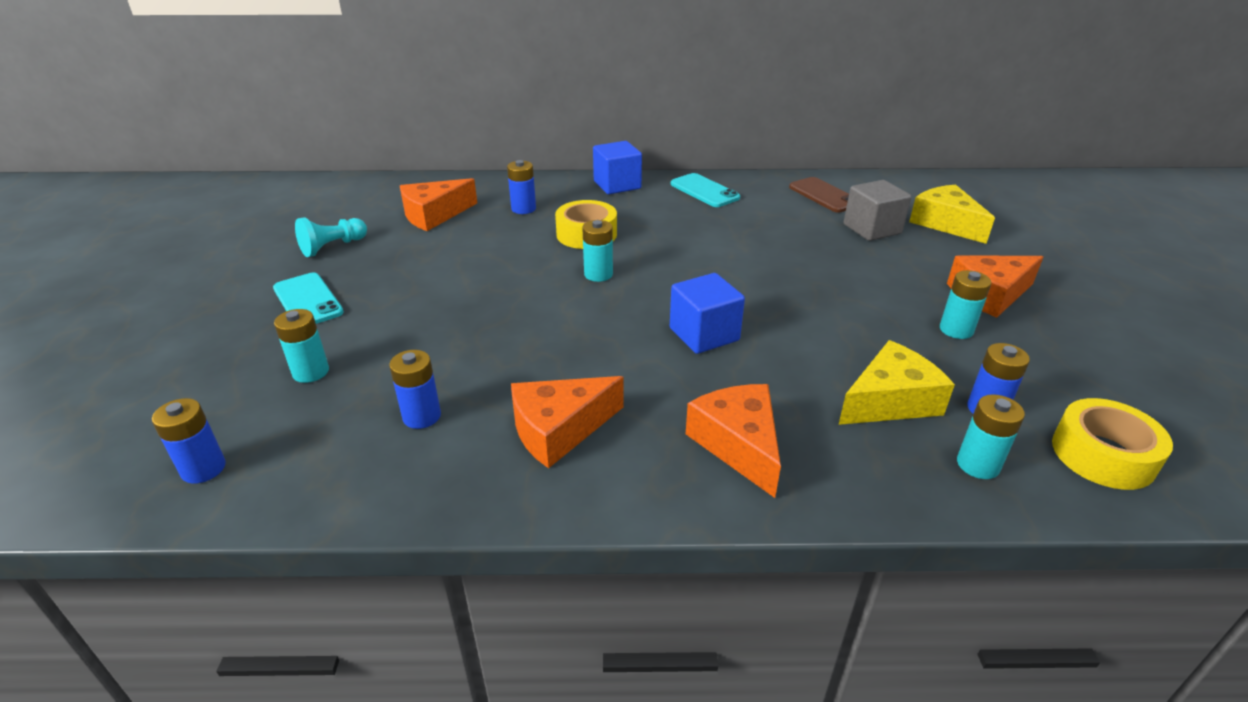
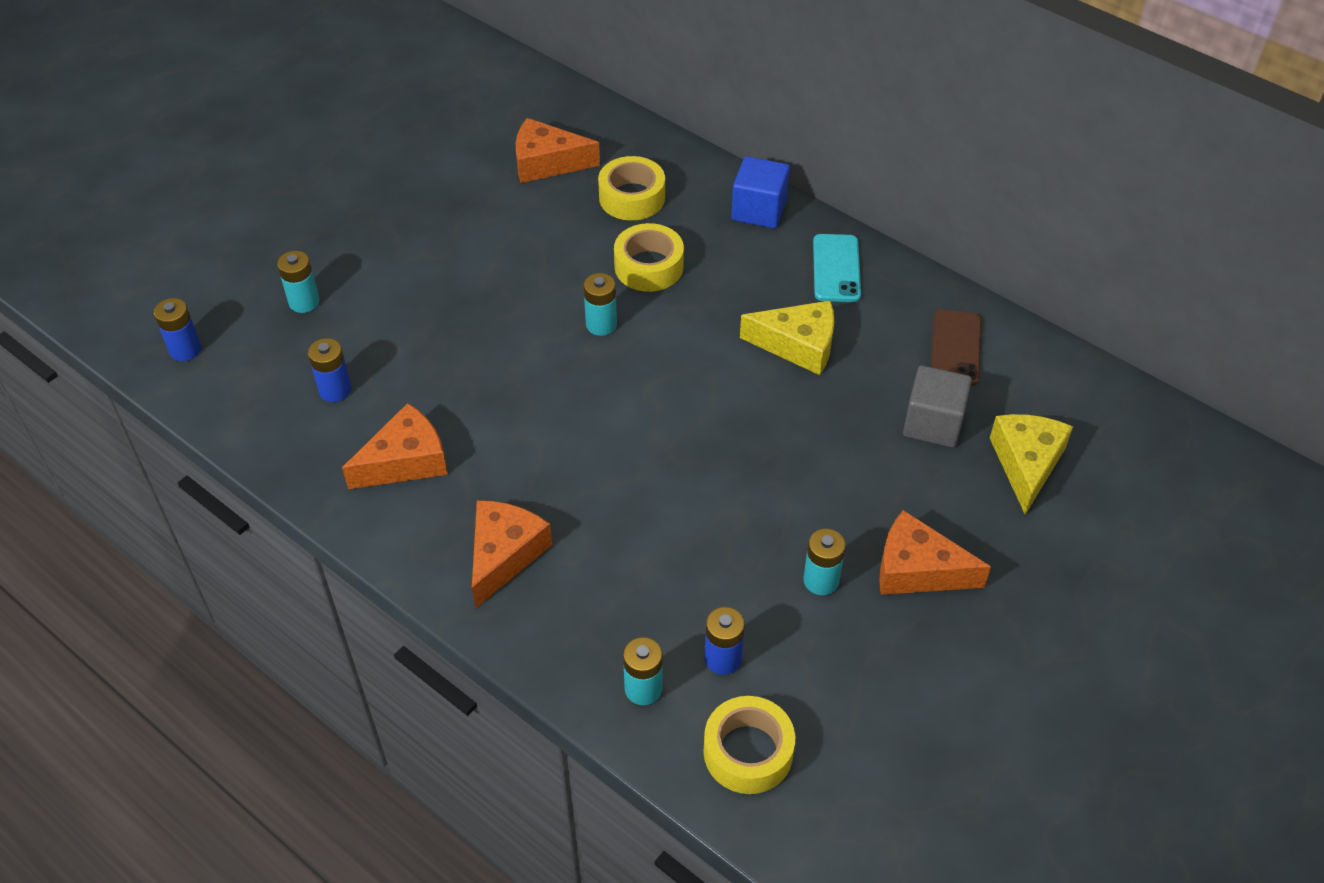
camera: 40 degrees right, 15 degrees up
turquoise phone [273,273,344,324] -> none
turquoise pawn [295,217,367,257] -> none
blue battery [507,160,536,214] -> yellow tape [598,156,665,221]
orange cheese [511,376,624,468] -> orange cheese turned 135 degrees clockwise [342,403,448,489]
blue cube [670,273,745,354] -> none
yellow cheese [838,340,955,425] -> yellow cheese moved to [740,300,834,375]

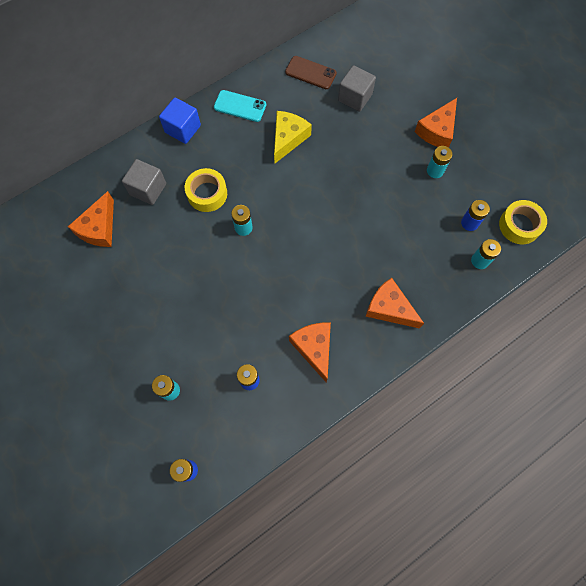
camera: 75 degrees left, 20 degrees up
yellow tape [598,156,665,221] -> grey cube [122,159,166,205]
yellow cheese [990,414,1073,515] -> none

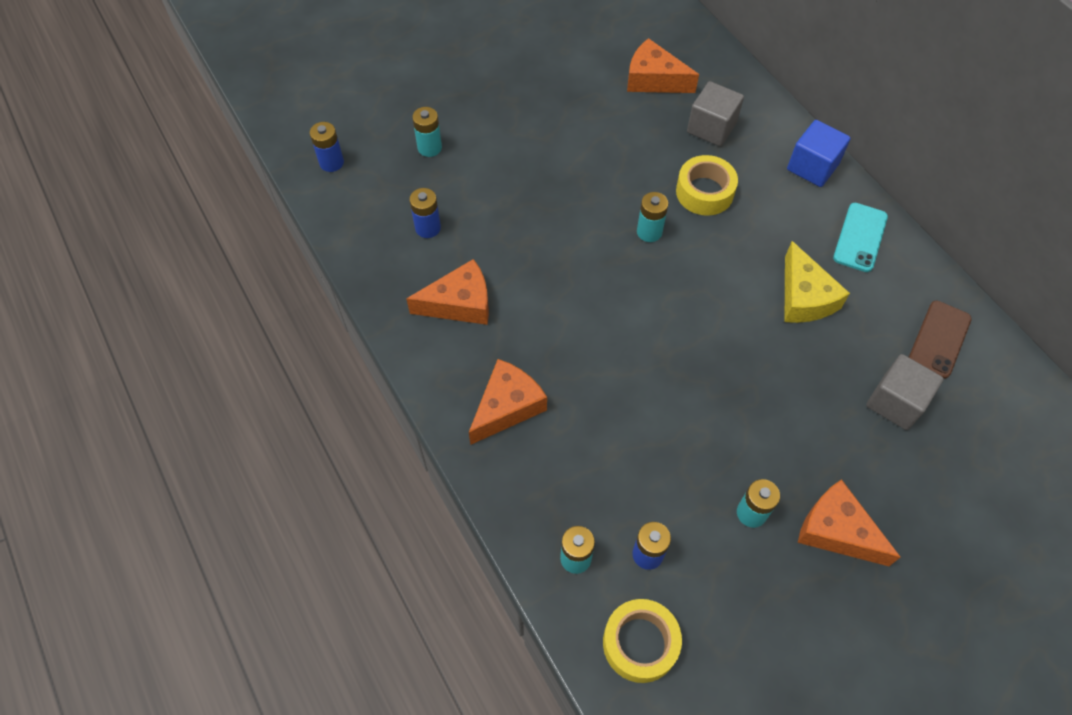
camera: 95 degrees right, 10 degrees down
yellow cheese [274,111,312,163] -> yellow cheese turned 45 degrees clockwise [785,241,850,323]

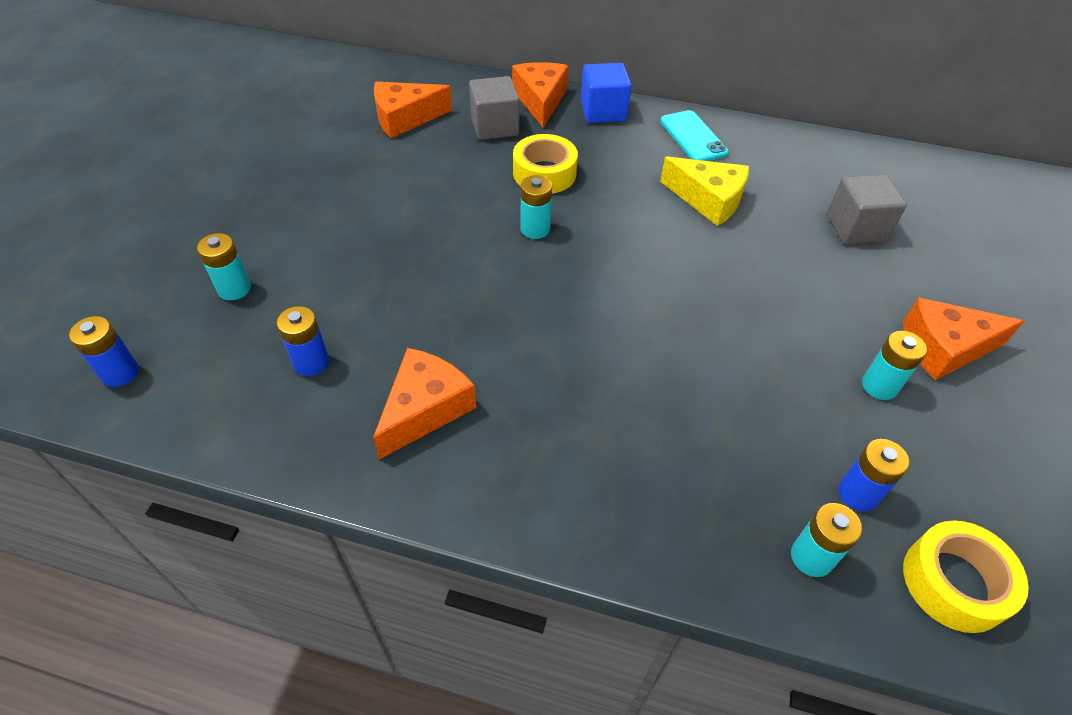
camera: 45 degrees left, 10 degrees down
orange cheese [469,359,547,444] -> orange cheese moved to [512,62,568,128]
brown phone [909,301,972,379] -> none

